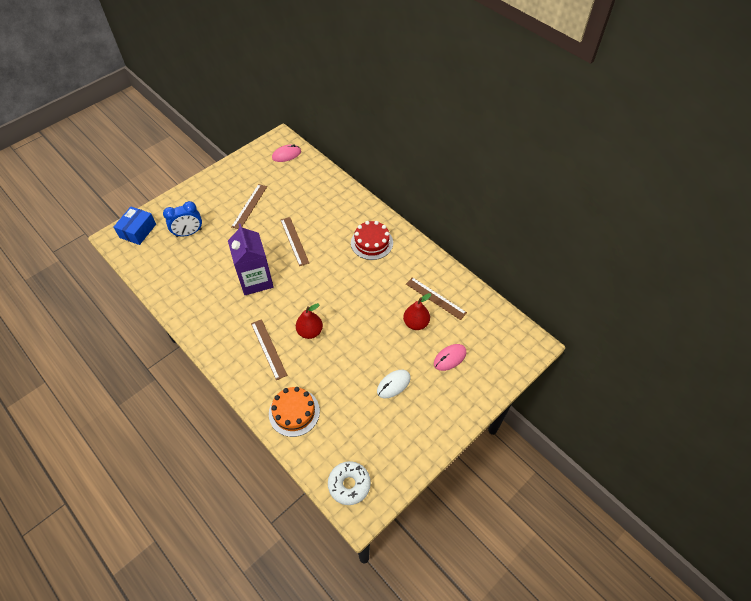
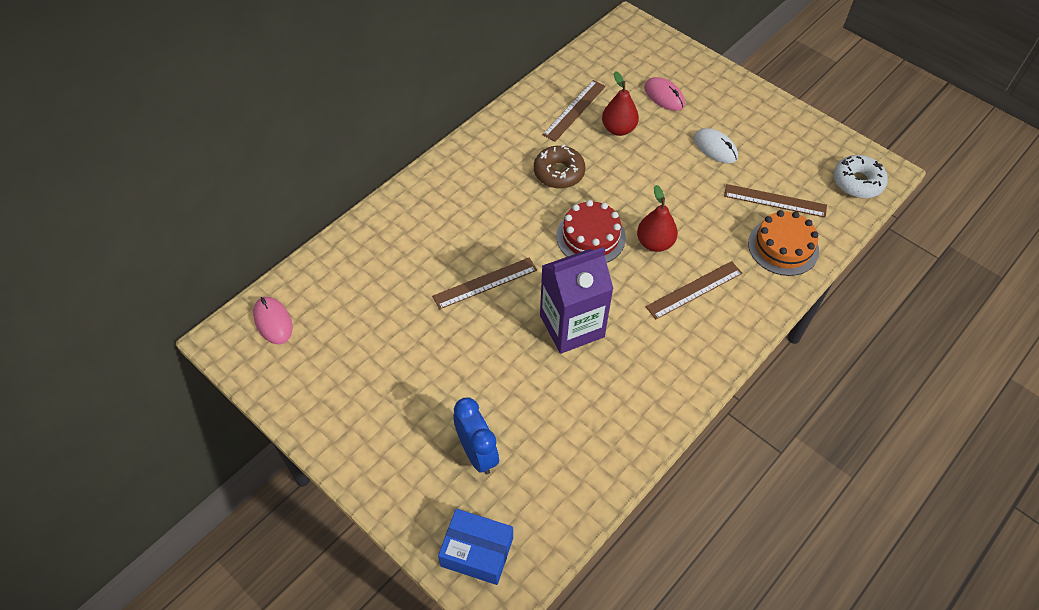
camera: 95 degrees left, 0 degrees up
brown ruler [231,184,267,229] -> brown ruler moved to [724,184,827,217]
red cake [351,221,393,260] -> red cake moved to [556,200,626,263]
none -> brown donut [534,144,585,188]

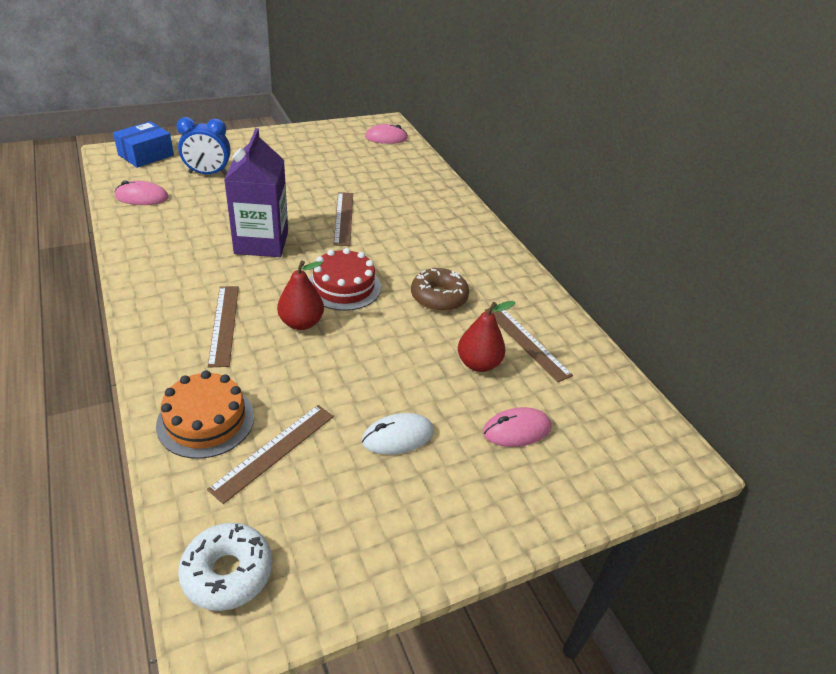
camera: 110 degrees right, 15 degrees down
none -> pink mouse [114,180,169,205]

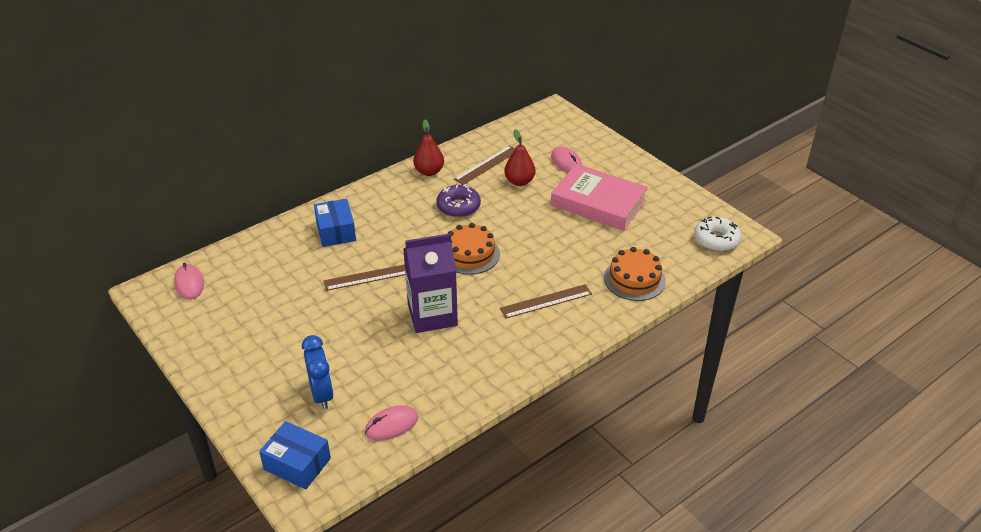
camera: 100 degrees left, 0 degrees up
pink mouse [114,180,169,205] -> pink mouse turned 75 degrees clockwise [365,405,419,441]
brown ruler [207,405,334,504] -> none
red pear [277,260,324,330] -> red pear moved to [413,120,444,176]
red cake [309,248,381,311] -> orange cake [448,223,500,275]
white mouse [362,413,434,455] -> pink book [551,164,648,231]
brown donut [411,268,469,311] -> purple donut [436,184,481,218]
none -> blue box [314,199,356,247]

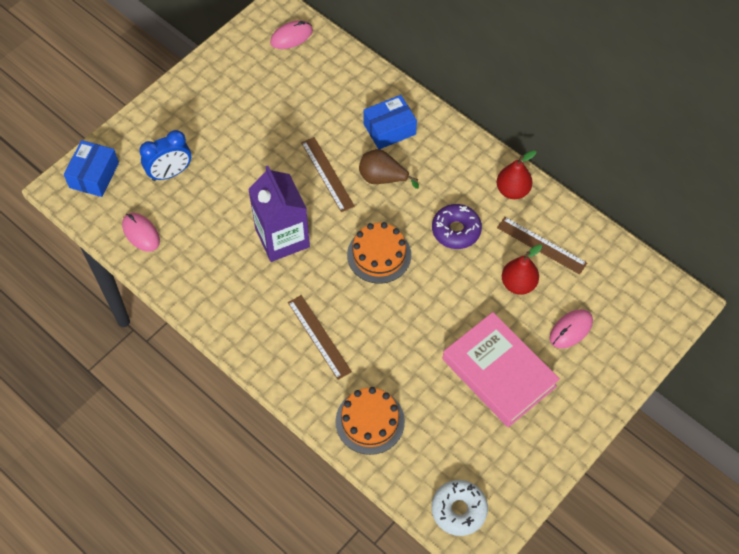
camera: 80 degrees right, 20 degrees up
pink book [551,164,648,231] -> pink book turned 60 degrees counterclockwise [443,312,560,427]
none -> brown pear [359,149,419,189]

